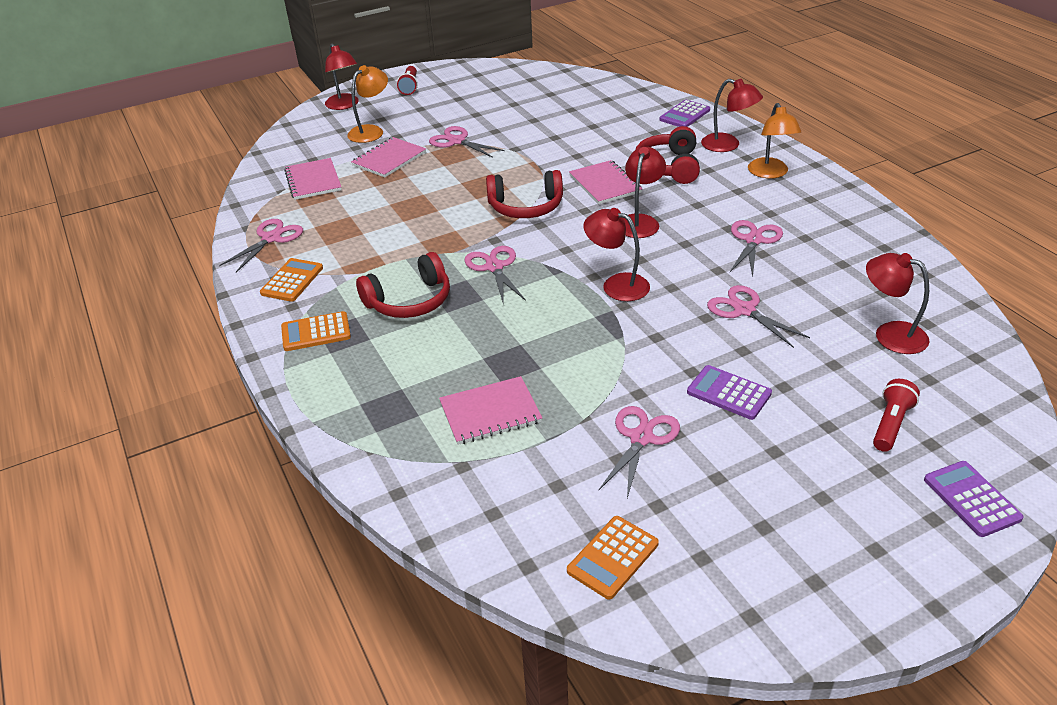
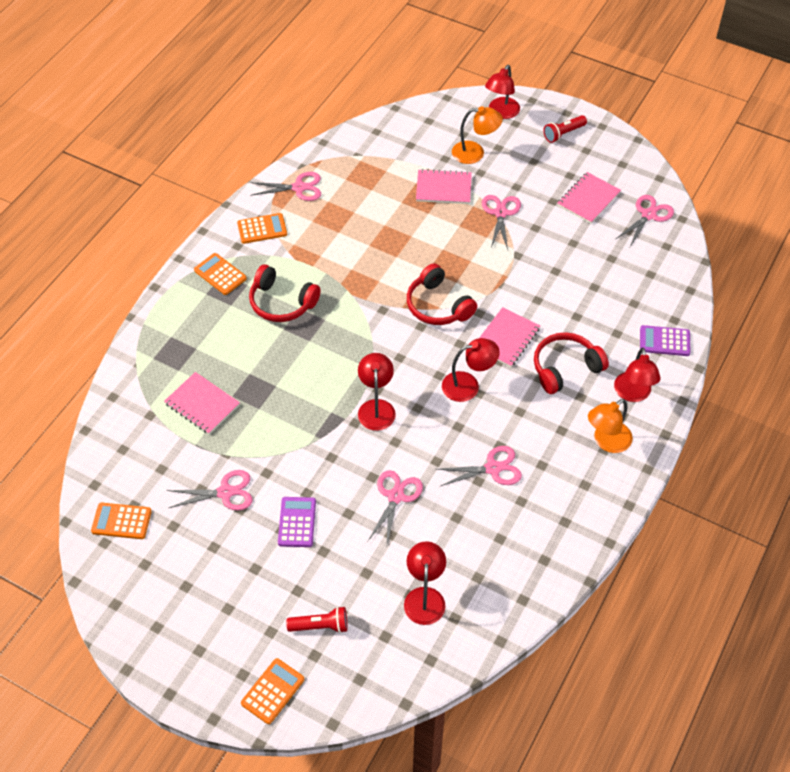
camera: 55 degrees right, 15 degrees up
pink notebook [284,158,342,200] -> pink notebook moved to [558,172,621,224]
pink scissors [465,246,526,305] -> pink scissors moved to [616,195,674,247]
purple calculator [924,461,1023,537] -> orange calculator [241,658,304,724]

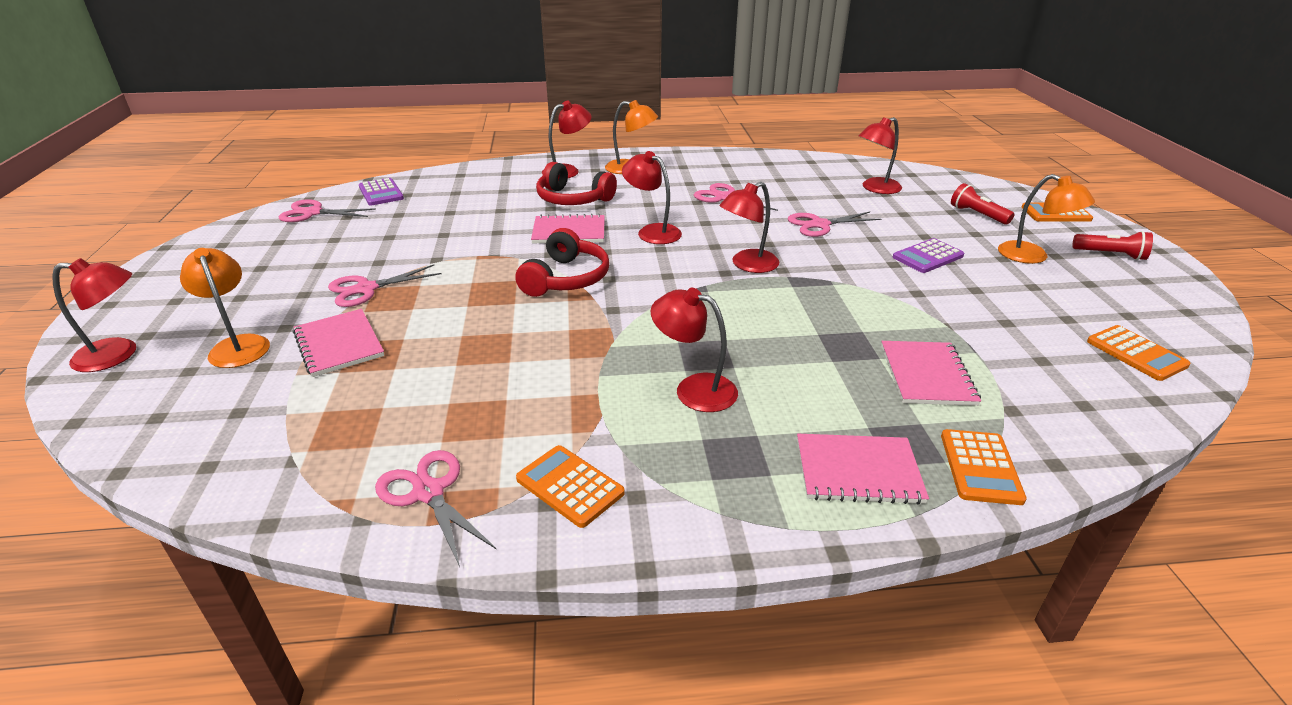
camera: 125 degrees left, 20 degrees down
pink scissors [167,470,253,510] -> none
orange calculator [194,253,247,295] -> orange calculator moved to [941,429,1027,505]
red headphones [249,264,321,322] -> red lamp [651,288,738,412]
red flashlight [543,115,587,143] -> red flashlight moved to [1072,231,1153,260]
pink notebook [558,172,621,224] -> pink notebook moved to [797,434,929,505]
purple calculator [640,325,690,356] -> purple calculator moved to [359,178,404,206]
none -> orange lamp [998,174,1095,264]

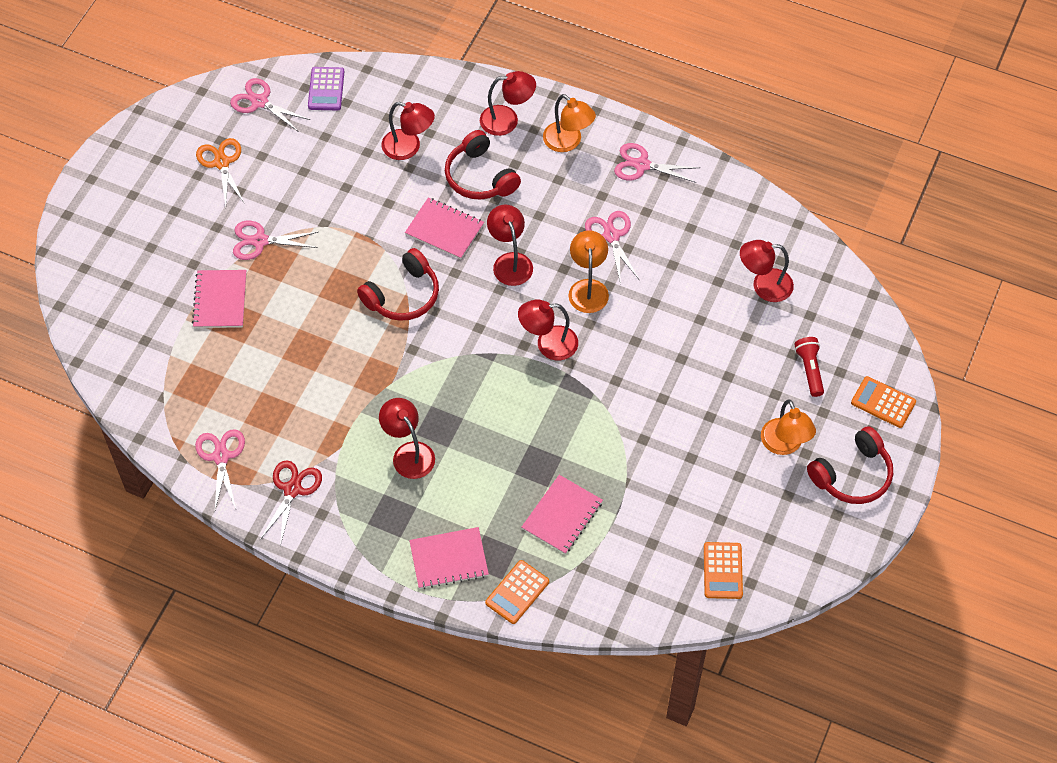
camera: 30 degrees right, 25 degrees up
red lamp [52,258,136,372] -> red lamp moved to [382,102,435,160]
orange lamp [180,248,270,368] -> orange lamp moved to [569,230,609,313]
orange calculator [516,445,625,528] -> red scissors [260,460,322,546]
pink scissors [788,212,881,237] -> pink scissors moved to [614,143,700,183]
pink notebook [797,434,929,505] -> pink notebook turned 45 degrees counterclockwise [409,527,489,589]
purple calculator [892,238,964,273] -> none
red flashlight [1072,231,1153,260] -> red headphones [807,426,893,504]
none -> orange scissors [196,138,245,206]

